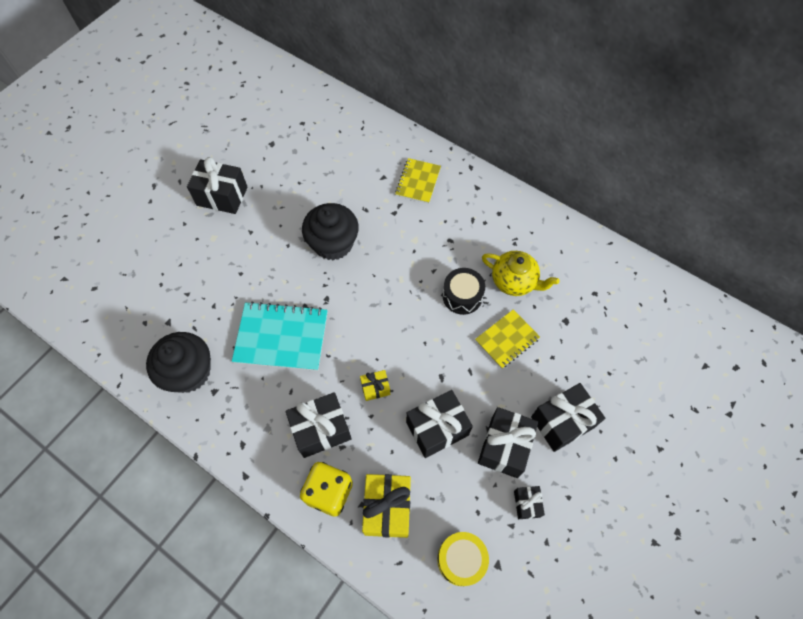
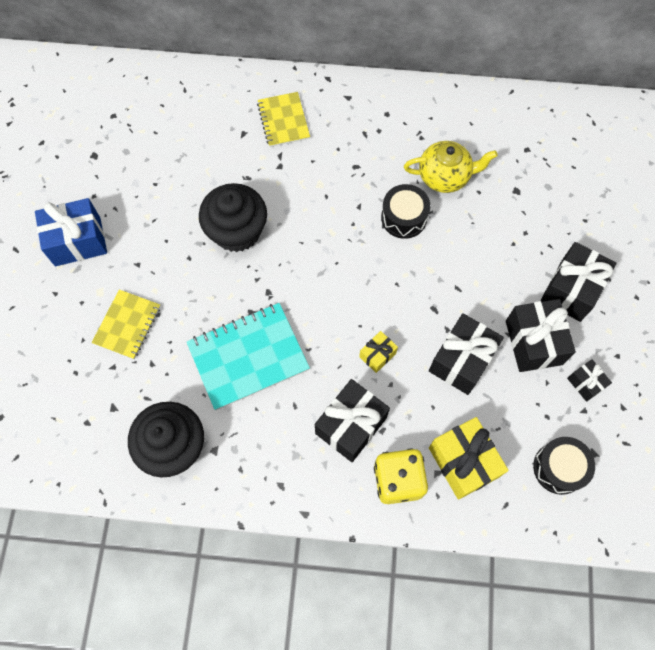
camera: 30 degrees left, 5 degrees up
black gift [187,157,248,214] -> blue gift [35,198,107,266]
yellow drum [437,532,489,586] -> black drum [533,437,595,495]
yellow notebook [475,310,540,369] -> yellow notebook moved to [92,290,161,359]

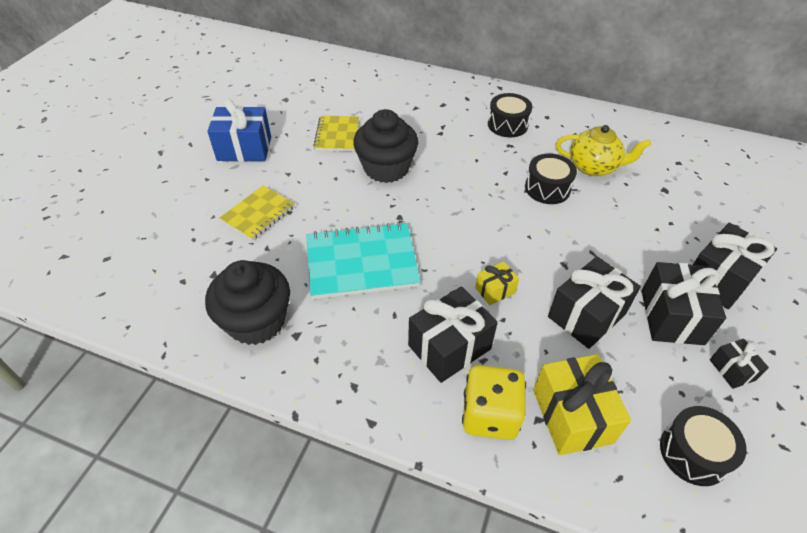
camera: 15 degrees right, 20 degrees down
yellow notebook [257,92,310,147] -> yellow notebook moved to [313,116,359,151]
none -> black drum [488,93,532,138]

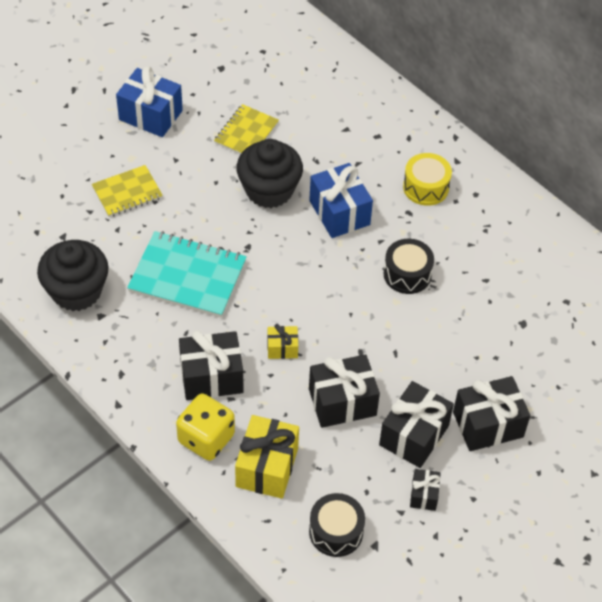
camera: 25 degrees right, 5 degrees up
black drum [488,93,532,138] -> yellow drum [403,153,452,206]
yellow teapot [556,125,651,176] -> none
none -> blue gift [309,163,373,238]

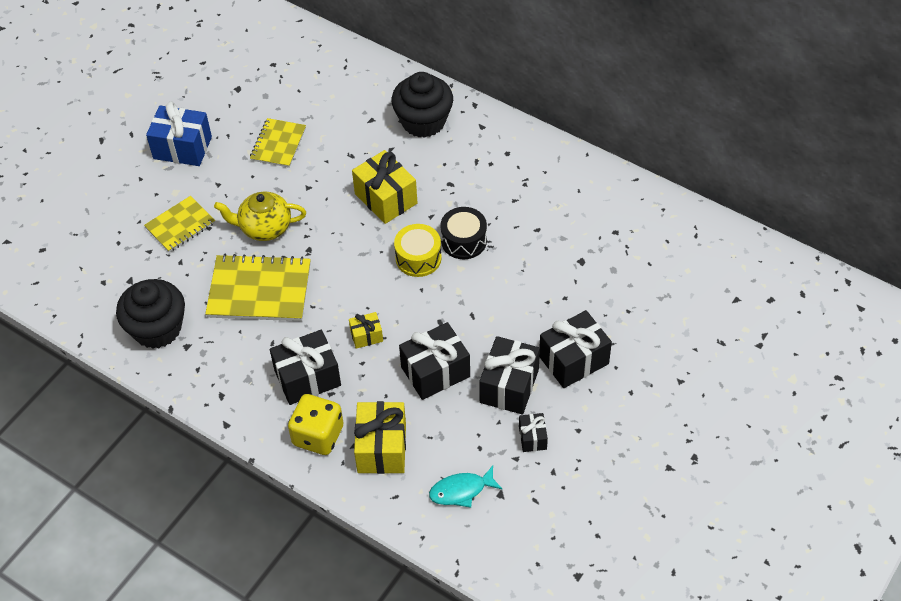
camera: 10 degrees left, 0 degrees up
turquoise notebook [127,231,247,318] -> yellow notebook [205,254,311,321]
black cupcake [236,139,303,208] -> black cupcake moved to [391,72,453,138]
blue gift [309,163,373,238] -> yellow gift [352,150,417,224]
black drum [309,493,365,557] -> turquoise fish [429,466,503,508]
yellow drum [403,153,452,206] -> yellow drum moved to [394,224,442,277]
none -> yellow teapot [214,192,306,241]

